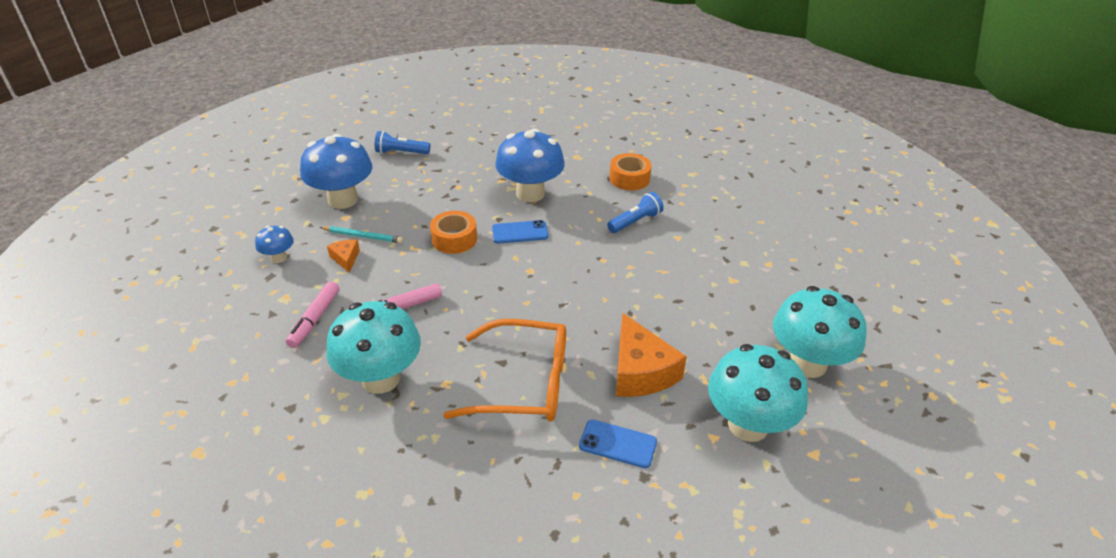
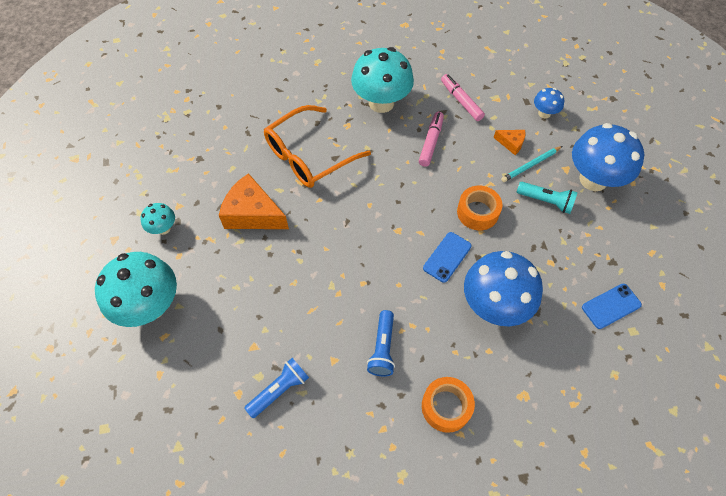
camera: 135 degrees right, 20 degrees up
blue flashlight [375,131,430,154] -> blue flashlight moved to [244,358,309,418]
blue phone [579,419,657,468] -> blue phone moved to [582,284,642,329]
turquoise mushroom [708,344,808,442] -> turquoise mushroom [140,203,175,235], size x0.48
none -> turquoise flashlight [517,182,578,214]

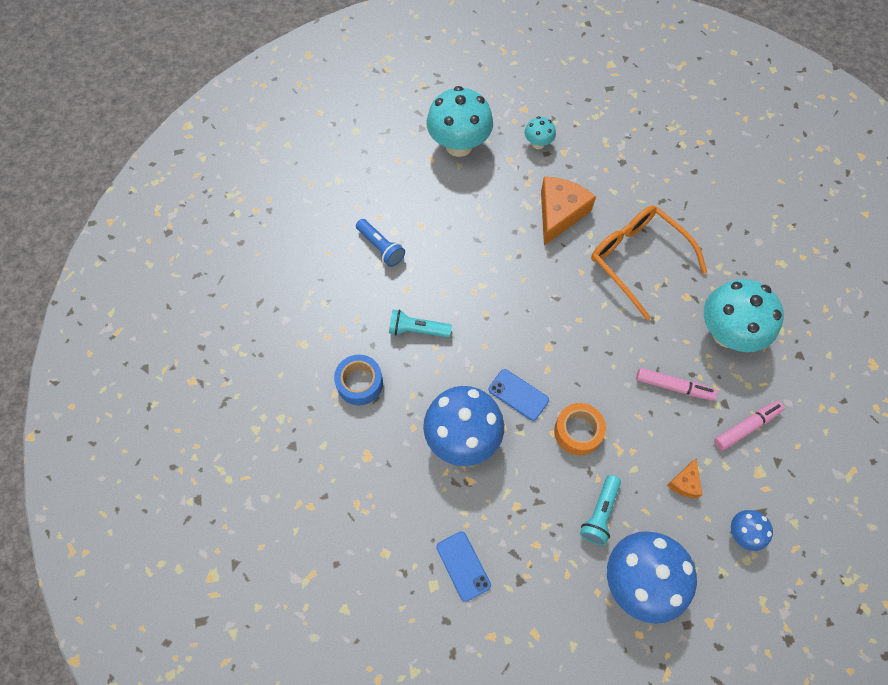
camera: 90 degrees right, 5 degrees up
blue flashlight [367,310,395,376] -> turquoise flashlight [389,309,452,338]
orange tape [422,377,475,433] -> blue tape [334,355,383,405]
turquoise pencil [501,146,562,182] -> none

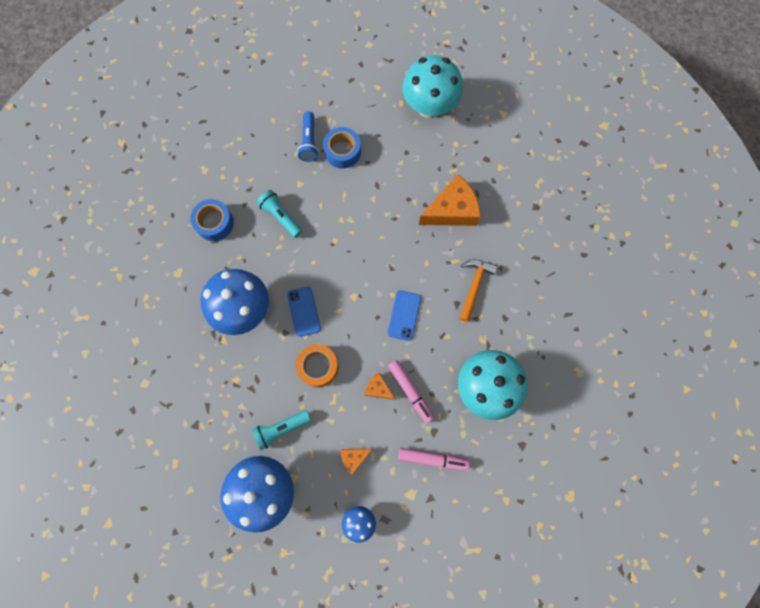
camera: 40 degrees right, 10 degrees up
blue phone [436,531,491,602] -> blue phone moved to [388,291,421,341]
turquoise mushroom [524,116,556,149] -> none
orange glasses [591,206,707,320] -> orange hammer [459,260,498,322]
none -> blue tape [323,127,361,169]
none -> orange cheese [364,372,395,400]

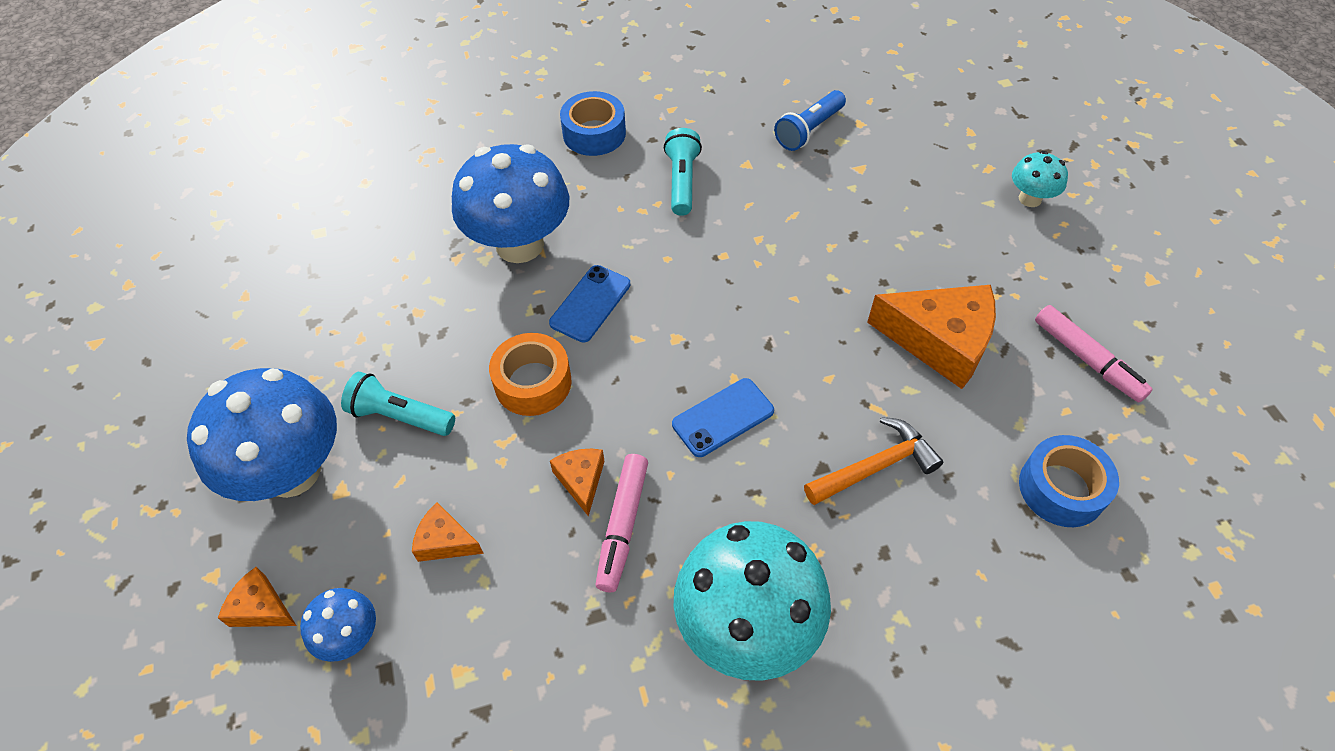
camera: 45 degrees right, 20 degrees down
blue tape [323,127,361,169] -> blue tape moved to [1019,435,1119,527]
pink marker [398,448,470,471] -> pink marker moved to [1035,305,1153,403]
turquoise mushroom [402,56,463,118] -> turquoise mushroom [1012,151,1068,207], size x0.48
none -> orange cheese [218,567,297,627]

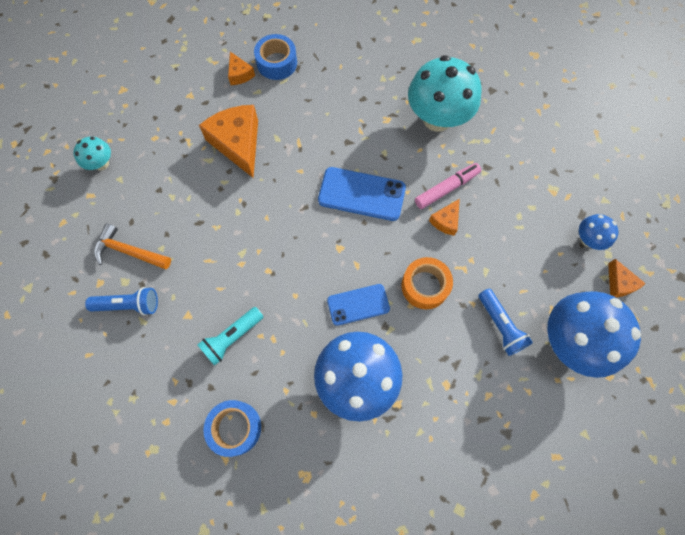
camera: 135 degrees left, 15 degrees up
turquoise flashlight [341,372,455,436] -> blue flashlight [478,289,533,356]
orange cheese [412,502,484,562] -> orange cheese moved to [228,52,255,85]
blue phone [672,378,774,457] -> blue phone [318,167,406,221], size x1.52
orange hammer [804,417,943,505] -> orange hammer moved to [94,223,171,269]
pink marker [1035,305,1153,403] -> none

